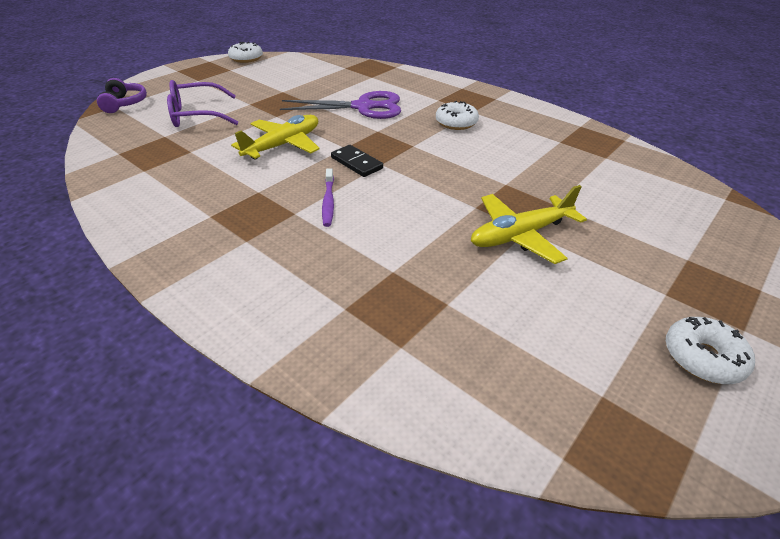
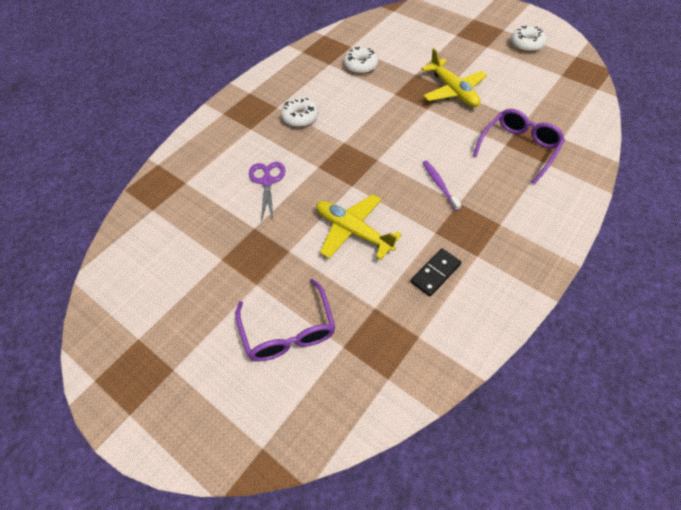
camera: 90 degrees left, 15 degrees up
purple headphones [97,78,147,113] -> none
white donut [228,42,263,63] -> white donut moved to [344,47,378,74]
purple scissors [280,91,401,119] -> purple scissors [249,162,286,223], size x0.63
purple toothbrush [322,168,334,227] -> purple toothbrush turned 105 degrees counterclockwise [423,160,461,211]
black domino [331,145,383,177] -> black domino moved to [410,248,461,297]
none -> purple glasses [473,109,565,185]

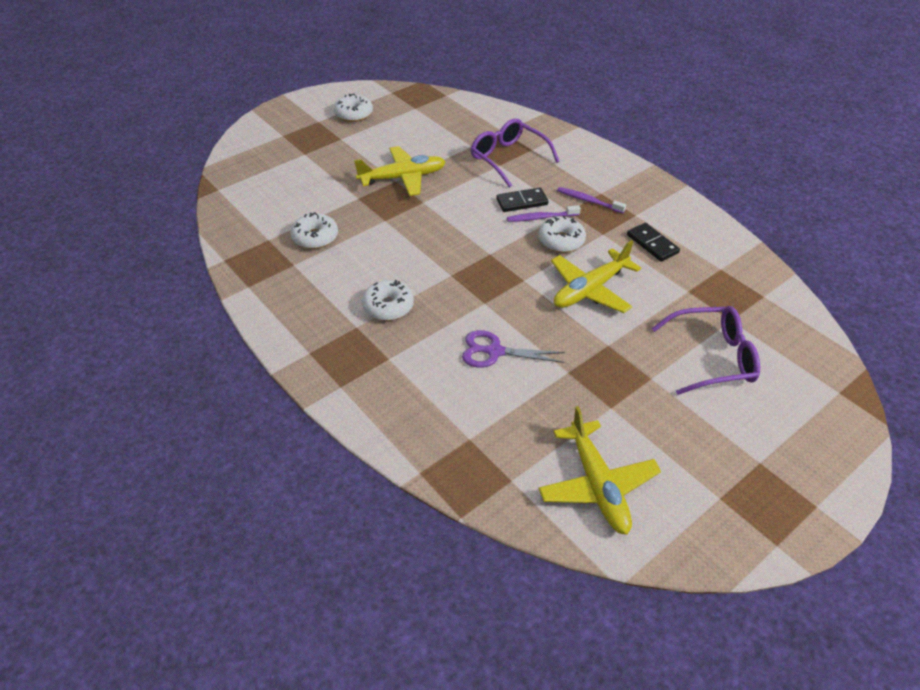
camera: 80 degrees left, 10 degrees down
none -> black domino [496,187,548,212]
none -> white donut [538,216,586,253]
none -> yellow plane [538,406,661,535]
none -> purple toothbrush [557,187,626,213]

